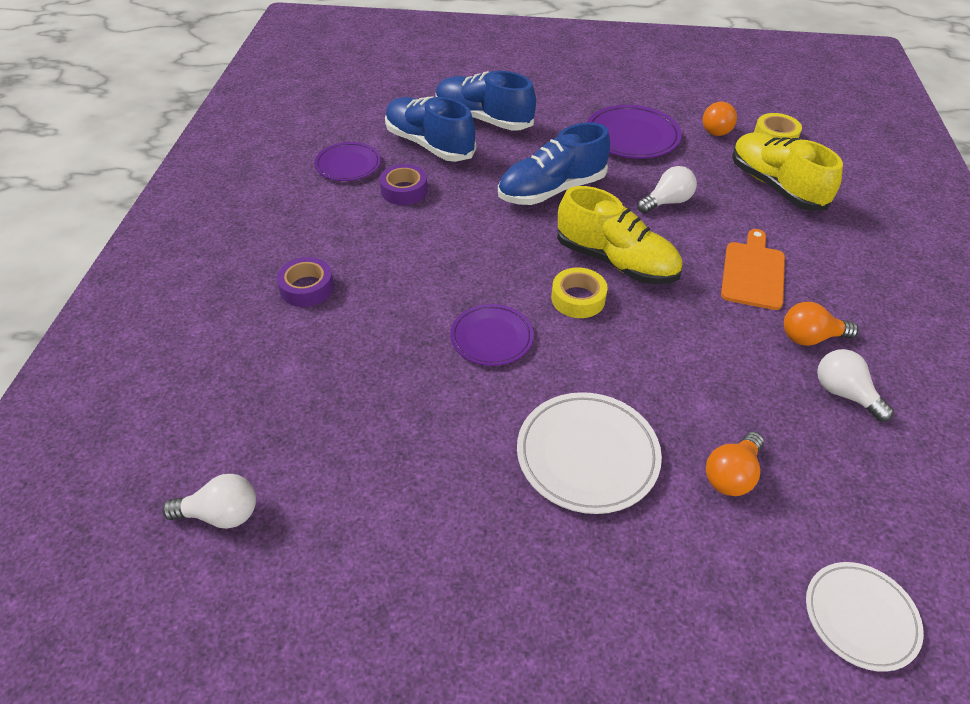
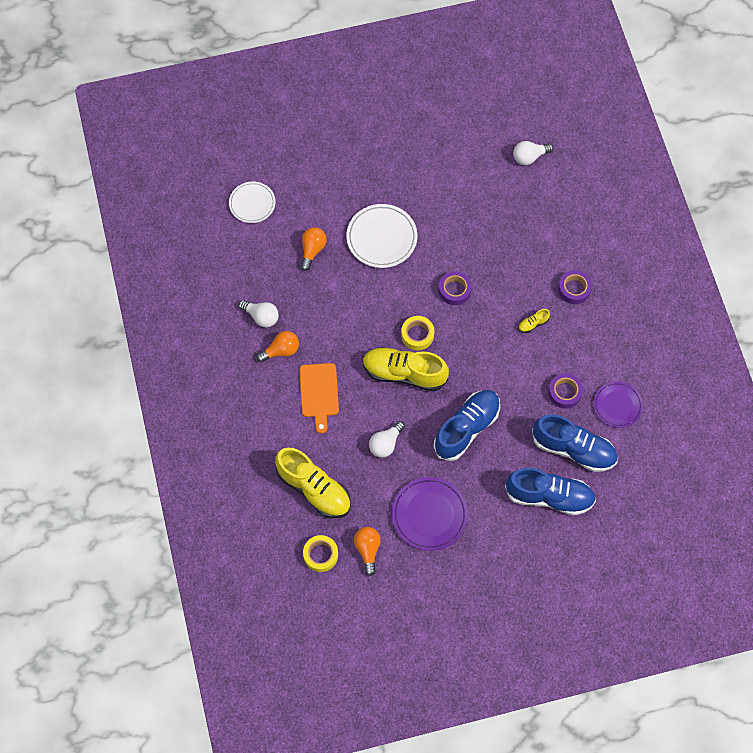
camera: 160 degrees right, 20 degrees up
purple plate [450,304,534,366] -> purple tape [439,271,472,305]
none -> yellow shoe [518,309,550,333]

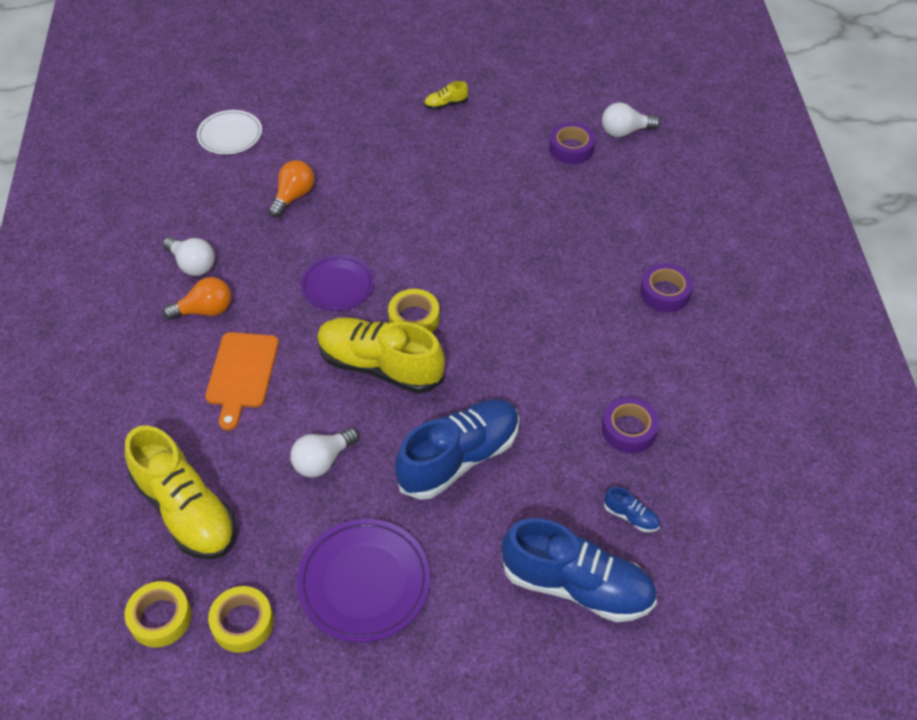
camera: 10 degrees right, 15 degrees down
white plate [346,204,417,268] -> none
orange light bulb [354,527,381,576] -> yellow tape [208,586,274,653]
purple tape [439,271,472,305] -> purple tape moved to [549,122,595,164]
yellow shoe [518,309,550,333] -> yellow shoe moved to [424,81,468,110]
blue shoe [532,414,618,472] -> blue shoe [604,487,660,532], size x0.40
purple plate [594,381,643,428] -> purple plate moved to [301,255,374,311]

